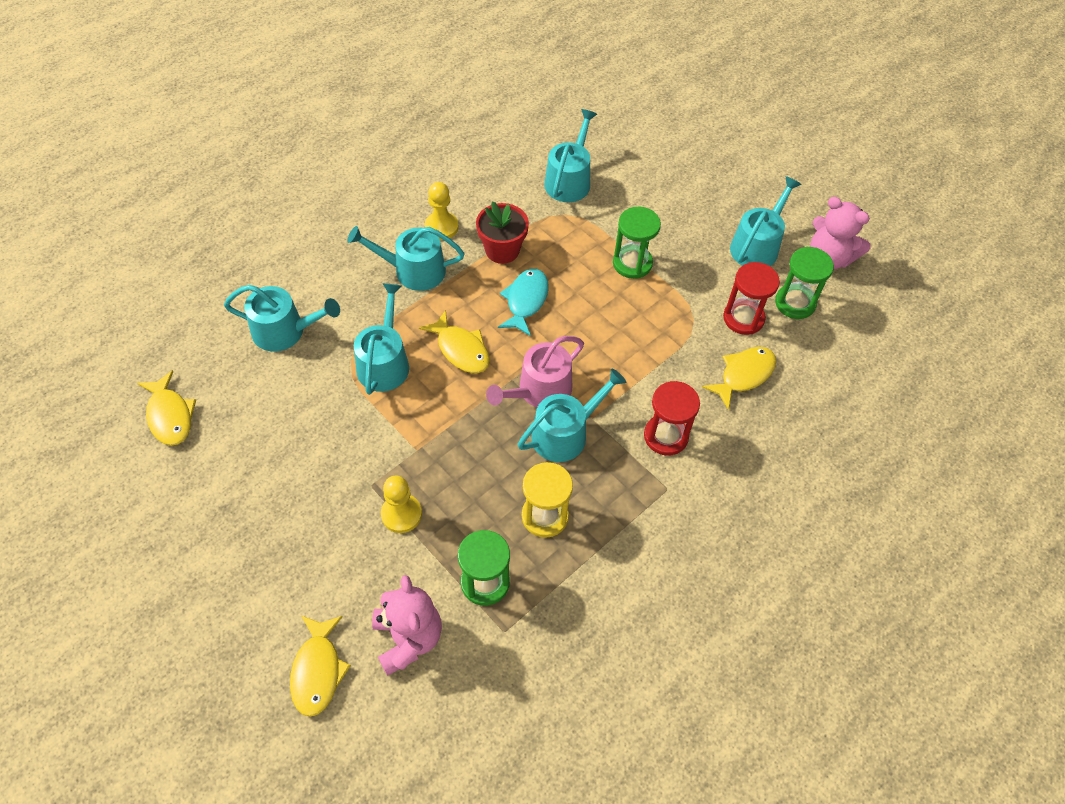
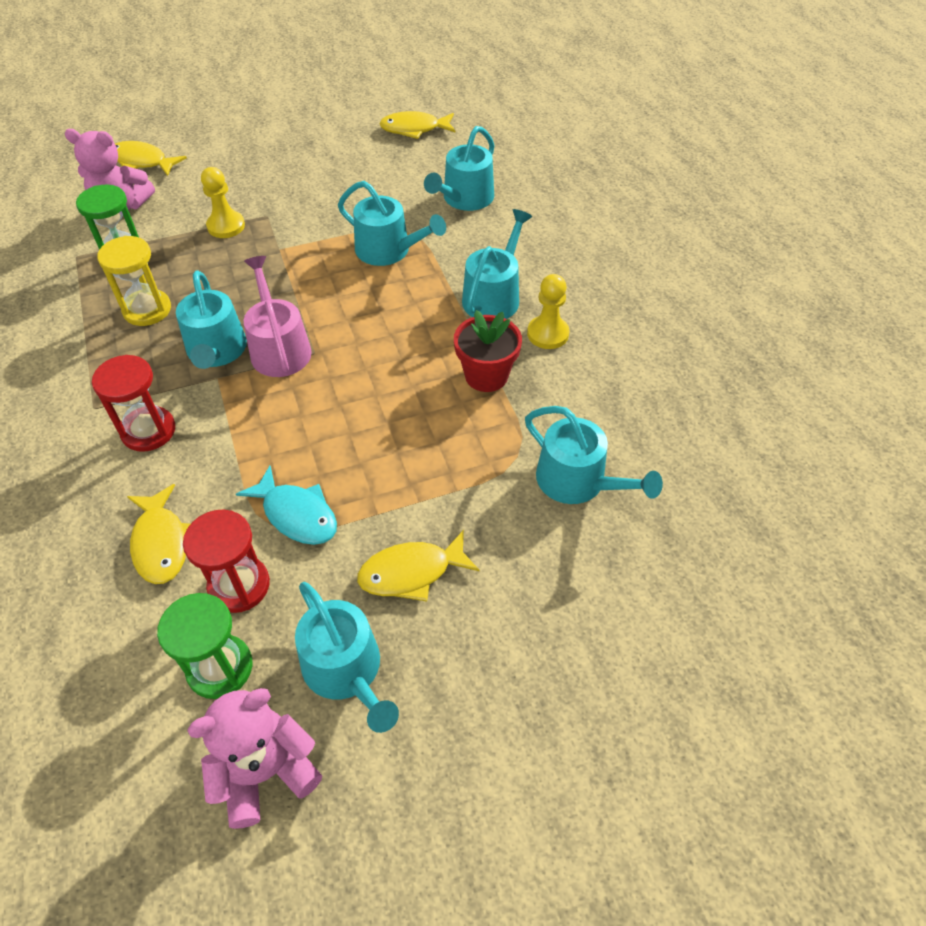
camera: 115 degrees right, 5 degrees down
yellow fish [419,310,490,373] -> yellow fish moved to [357,530,479,601]
turquoise fish [498,269,549,336] -> turquoise fish moved to [236,466,337,545]
green hourglass [613,207,661,279] -> none

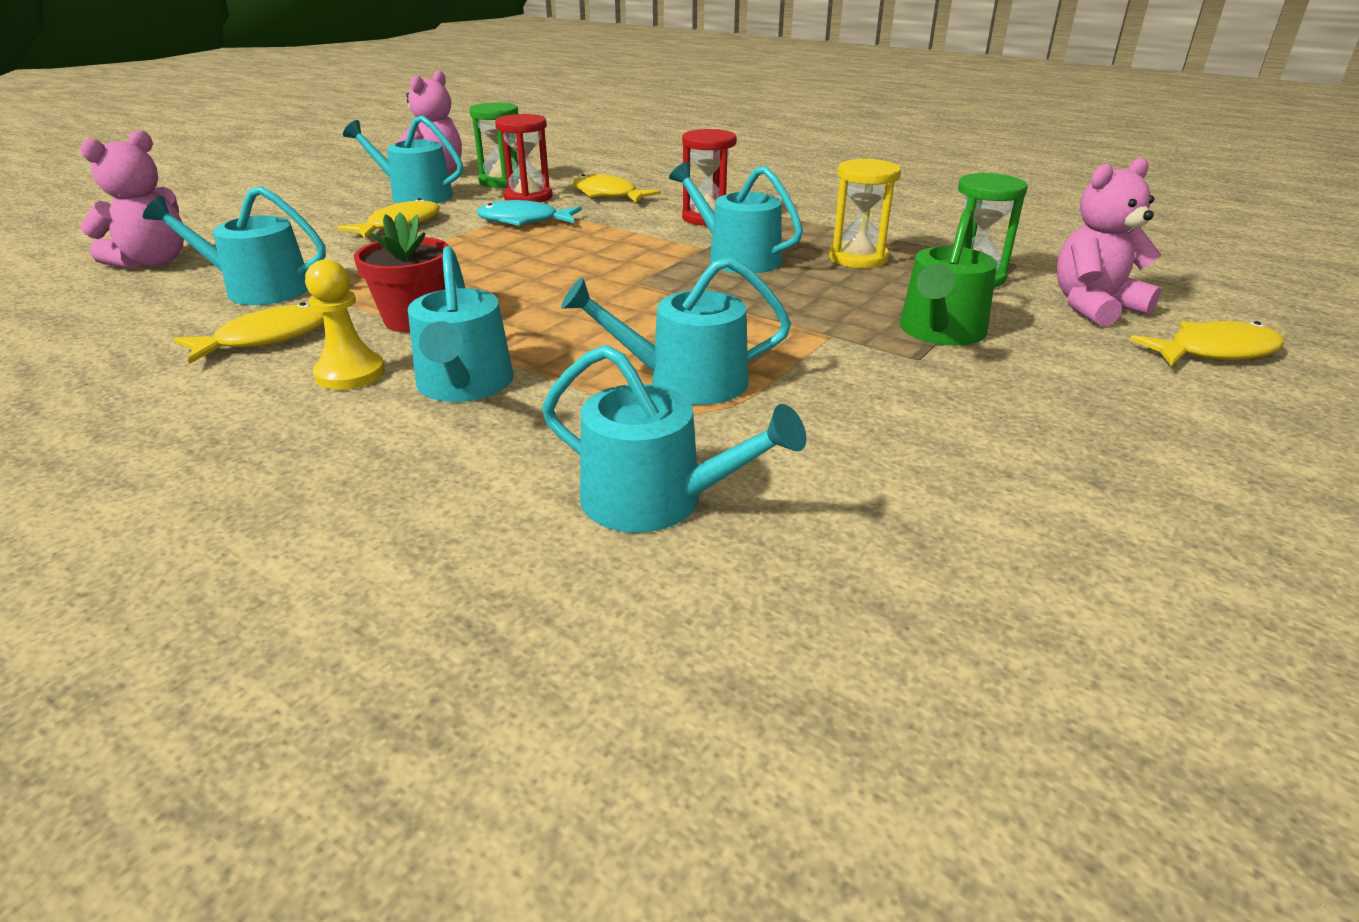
camera: 145 degrees right, 20 degrees down
yellow pawn [201,167,245,238] -> green watering can [900,208,997,346]
pink watering can [244,256,312,377] -> none
yellow fish [379,111,455,139] -> yellow fish moved to [174,302,324,364]
turquoise watering can [424,126,495,211] -> turquoise watering can turned 120 degrees clockwise [542,345,807,533]
none -> pink teddy bear [80,130,184,269]

